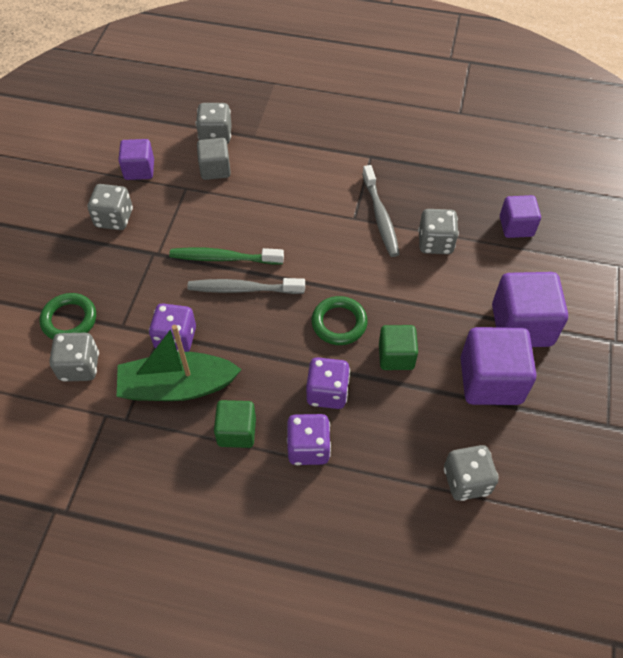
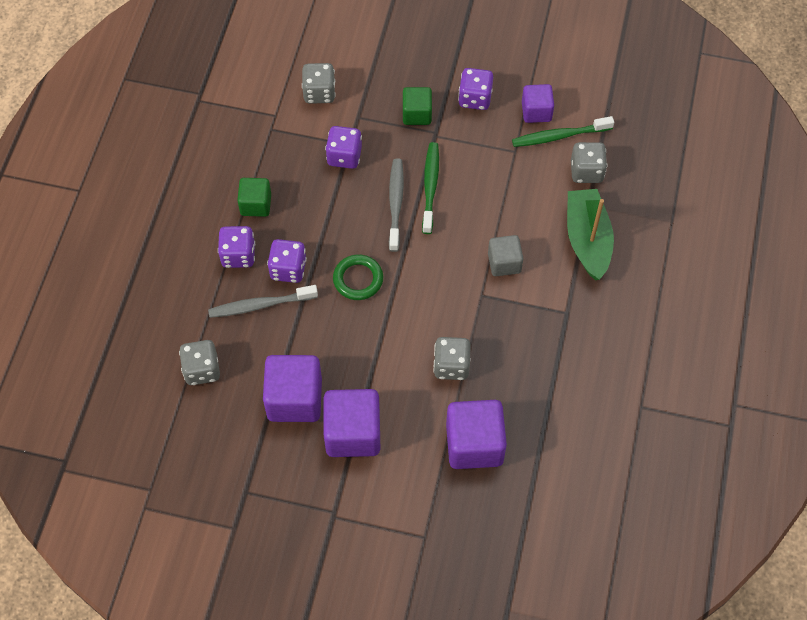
camera: 90 degrees right, 5 degrees up
green ring [39,293,96,339] -> none
grey dice [87,184,133,230] -> purple dice [458,68,493,110]
green boat [117,325,242,401] -> green boat moved to [567,189,614,280]
grey cube [197,138,231,180] -> grey cube moved to [488,235,523,276]
grey toothbrush [362,165,400,257] -> grey toothbrush moved to [208,285,318,318]
green cube [379,325,418,370] -> green cube moved to [403,87,432,125]
purple cube [500,195,541,238] -> purple cube [446,400,507,469], size x1.67
none -> green toothbrush [512,116,614,147]

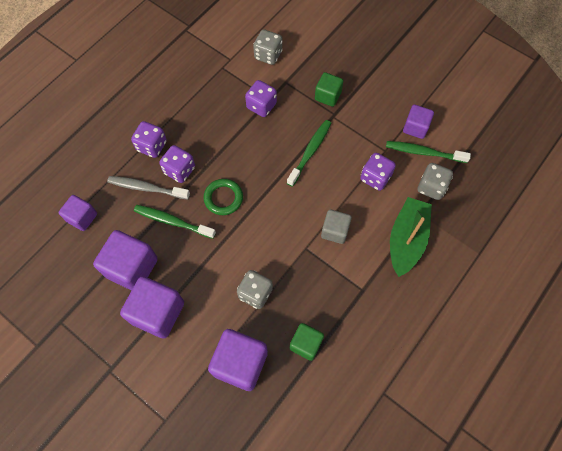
camera: 25 degrees right, 5 degrees up
grey dice [179,340,220,385] -> purple cube [59,195,97,231]
green cube [237,178,271,217] -> green cube moved to [290,323,324,361]
grey toothbrush [389,159,404,252] -> none
purple dice [458,68,493,110] -> purple dice moved to [360,153,396,191]
none -> green toothbrush [134,205,216,239]

